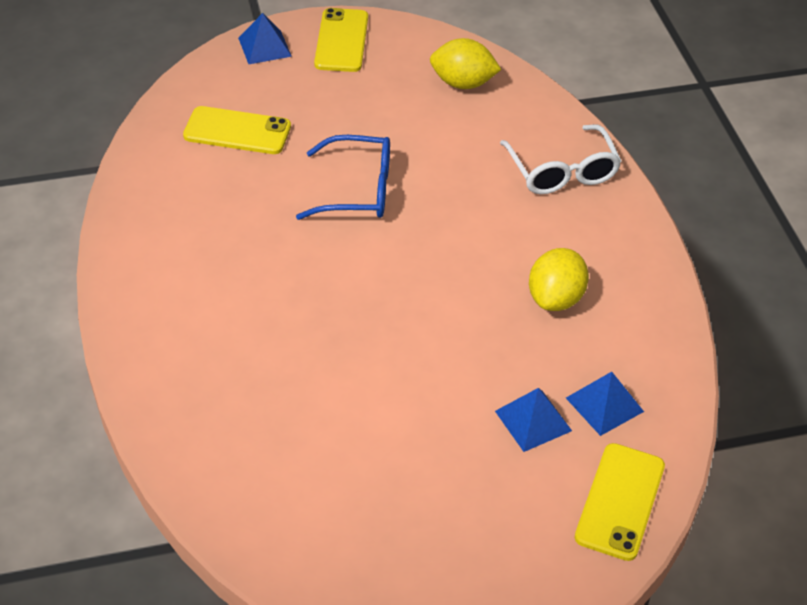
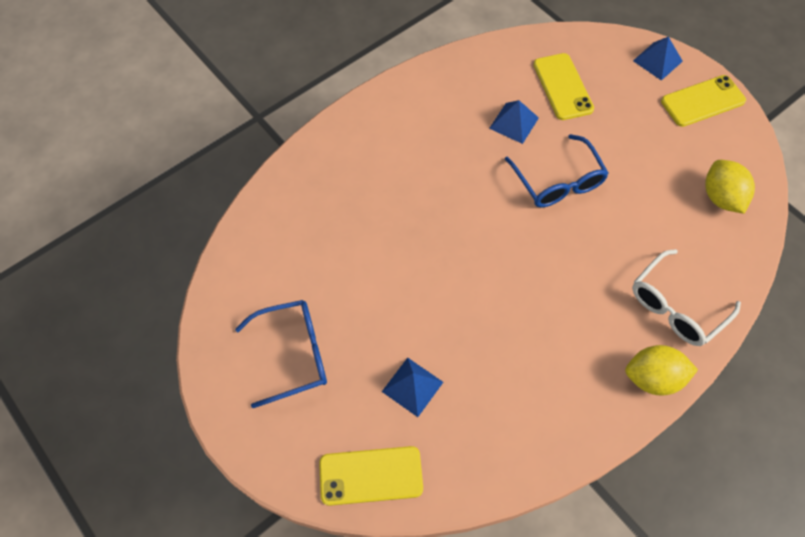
camera: 65 degrees right, 15 degrees up
yellow lemon [529,248,589,311] -> yellow lemon moved to [625,345,698,395]
blue pyramid [566,372,644,436] -> blue pyramid moved to [489,100,539,144]
none -> blue glasses [235,300,327,408]

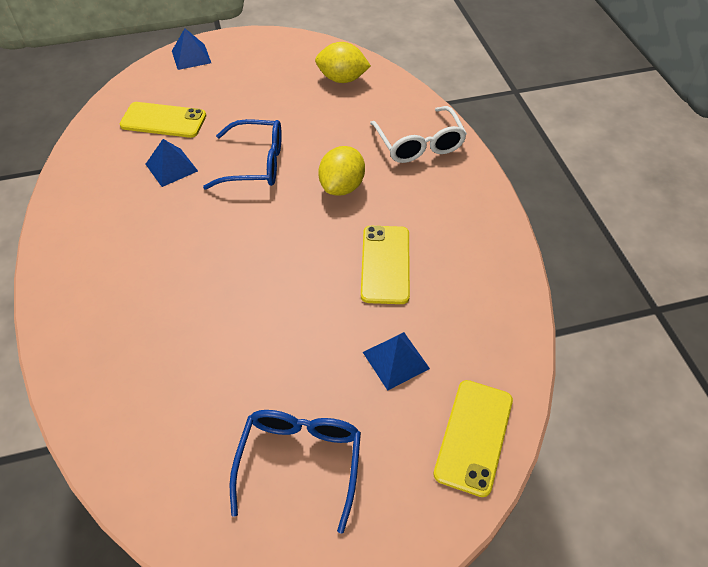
camera: 65 degrees left, 10 degrees down
yellow lemon [625,345,698,395] -> yellow lemon moved to [318,146,365,196]
yellow phone [661,75,746,127] -> yellow phone moved to [361,226,410,304]

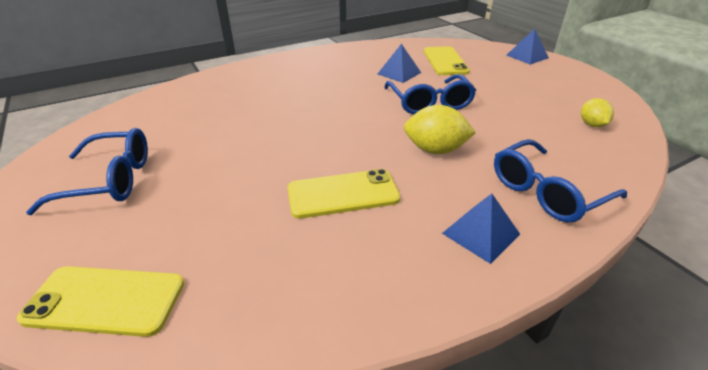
camera: 75 degrees right, 15 degrees down
yellow lemon [315,42,371,83] -> yellow lemon [581,98,614,127], size x0.63
blue pyramid [363,332,430,391] -> blue pyramid moved to [442,194,520,264]
white glasses [370,106,467,163] -> blue glasses [494,139,627,222]

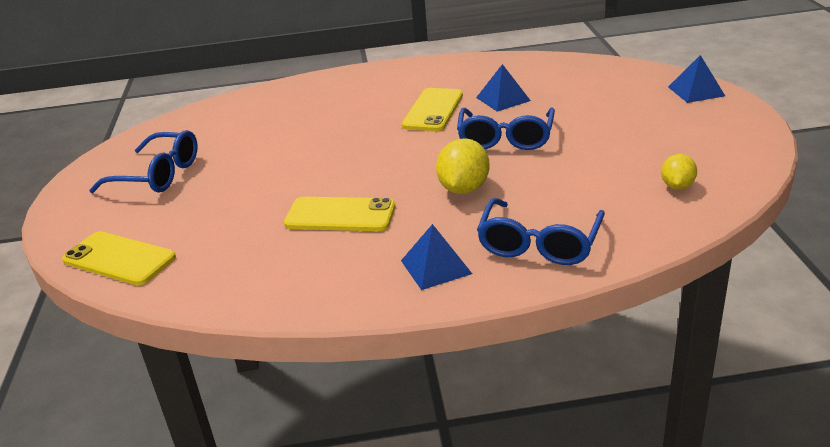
camera: 25 degrees right, 5 degrees down
yellow lemon [404,105,476,154] -> yellow lemon turned 75 degrees clockwise [436,138,490,194]
yellow phone [424,46,470,75] -> yellow phone moved to [402,88,463,131]
blue glasses [494,139,627,222] -> blue glasses turned 60 degrees counterclockwise [477,198,605,265]

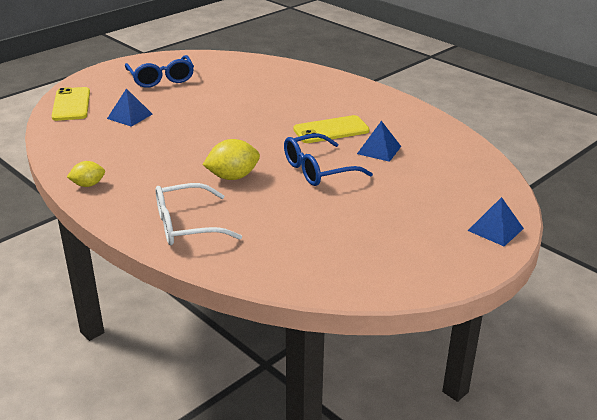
camera: 50 degrees right, 0 degrees up
yellow phone [284,197,395,231] -> none
blue pyramid [401,224,472,290] -> blue pyramid moved to [107,88,152,127]
blue glasses [477,198,605,265] -> white glasses [156,183,242,245]
yellow lemon [661,154,697,190] -> yellow lemon moved to [67,161,105,187]

